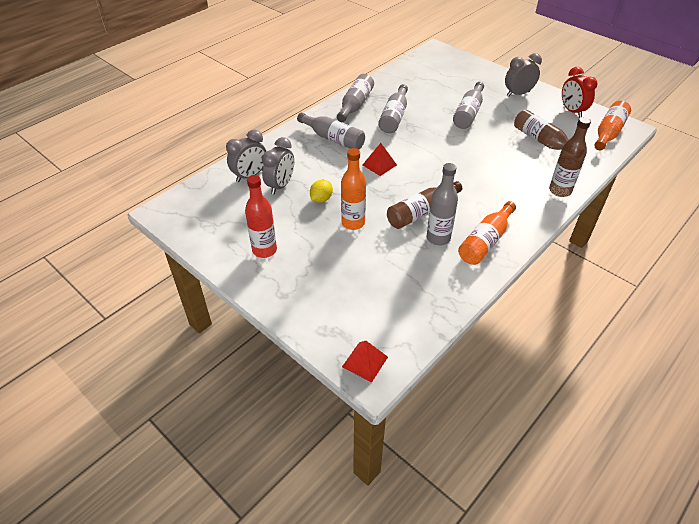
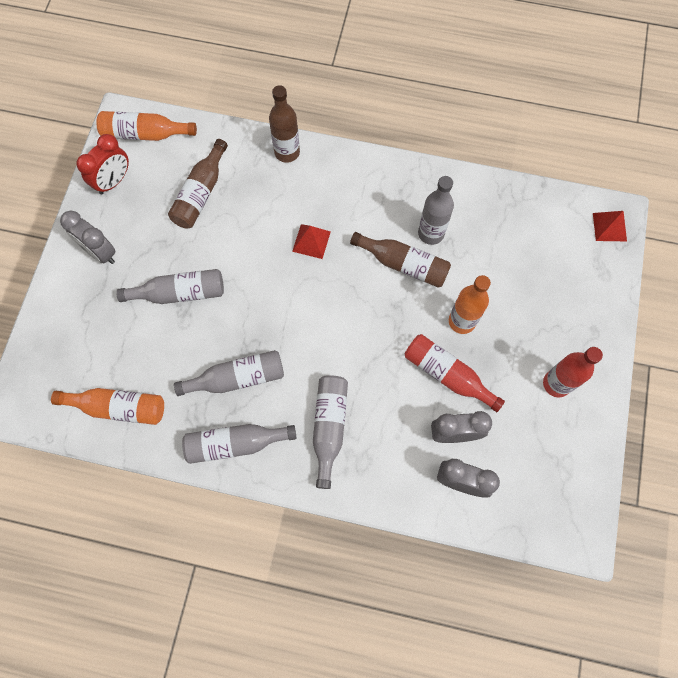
camera: 120 degrees left, 25 degrees up
yellow lemon [310,180,333,203] -> red bottle [405,334,505,412]
red pyramid [363,143,397,176] -> red pyramid moved to [292,224,331,259]
orange bottle [458,201,516,265] -> orange bottle moved to [51,388,164,425]

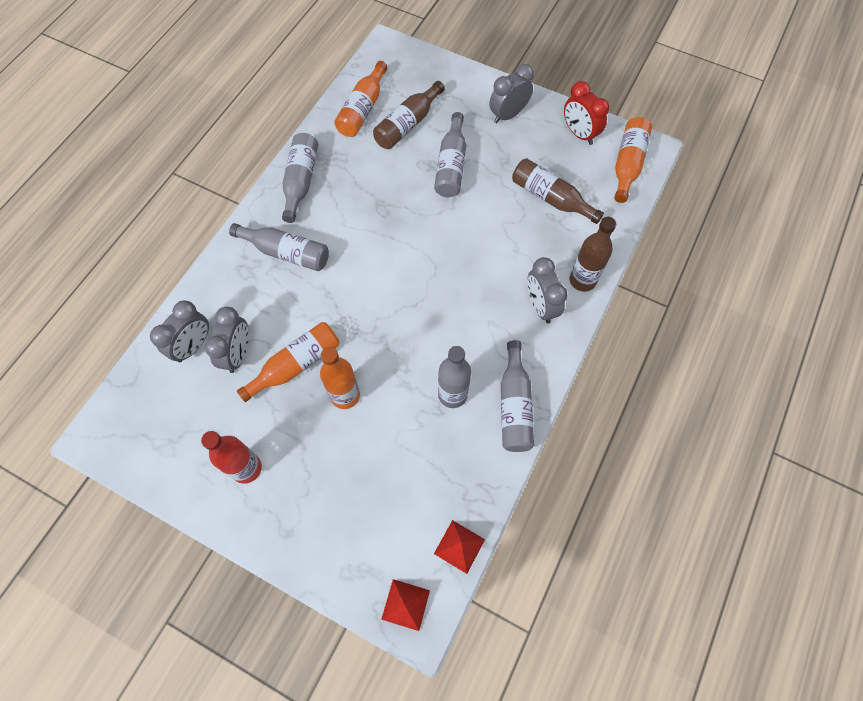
camera: 105 degrees right, 5 degrees down
grey bottle [174,350,284,396] -> grey bottle moved to [501,340,534,452]
red pyramid [292,224,331,259] -> red pyramid moved to [434,520,485,574]
brown bottle [350,232,451,288] -> brown bottle moved to [373,81,445,149]
red bottle [405,334,505,412] -> orange bottle [237,322,339,402]
none -> grey clock [527,257,567,323]

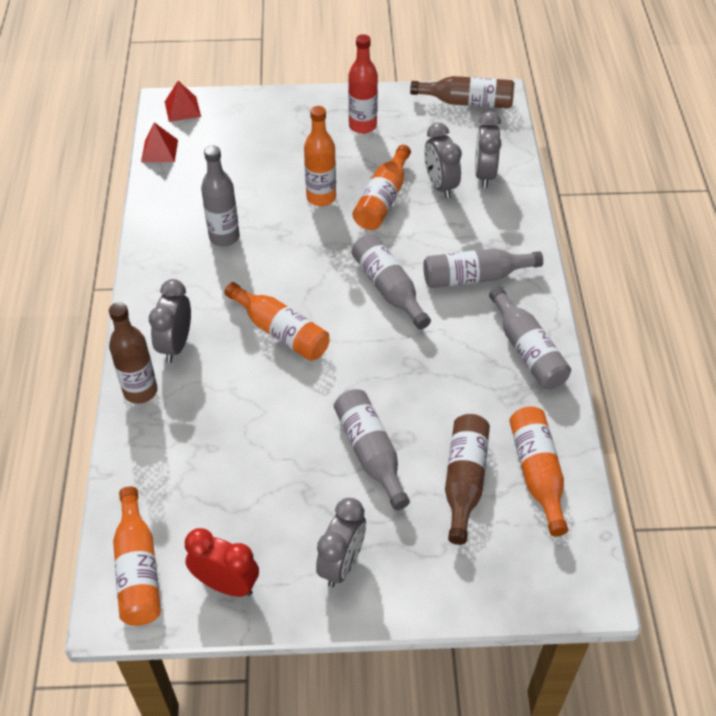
camera: 150 degrees right, 15 degrees down
grey bottle [501,340,534,452] -> grey bottle moved to [352,234,431,329]
brown bottle [512,158,604,224] -> brown bottle moved to [410,76,514,108]
grey clock [527,257,567,323] -> grey clock turned 120 degrees counterclockwise [149,279,191,363]
none -> orange bottle [224,282,330,361]

